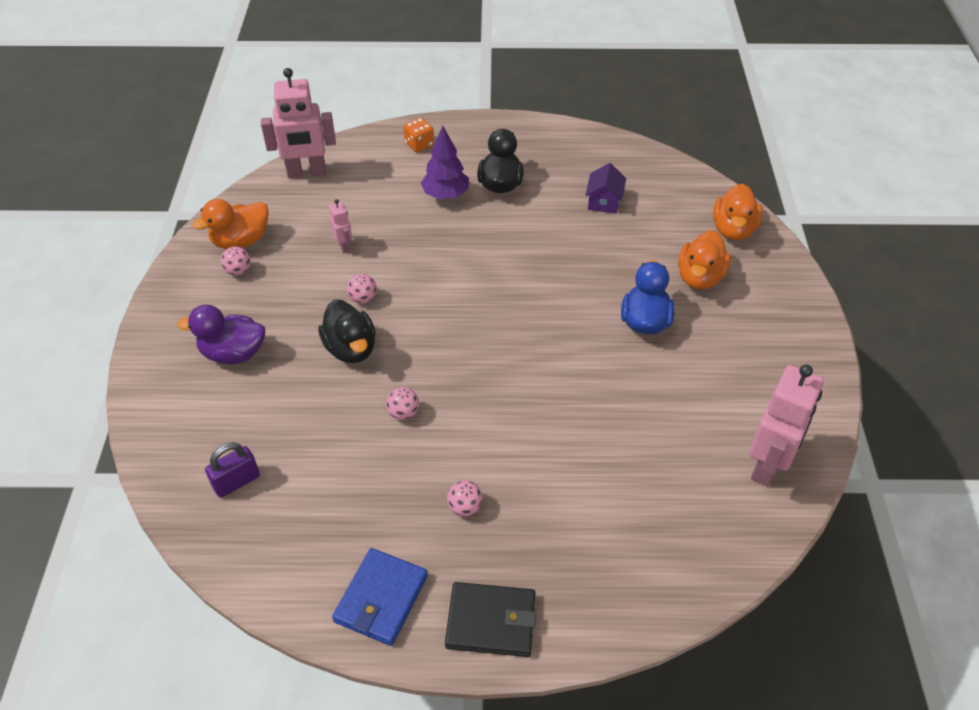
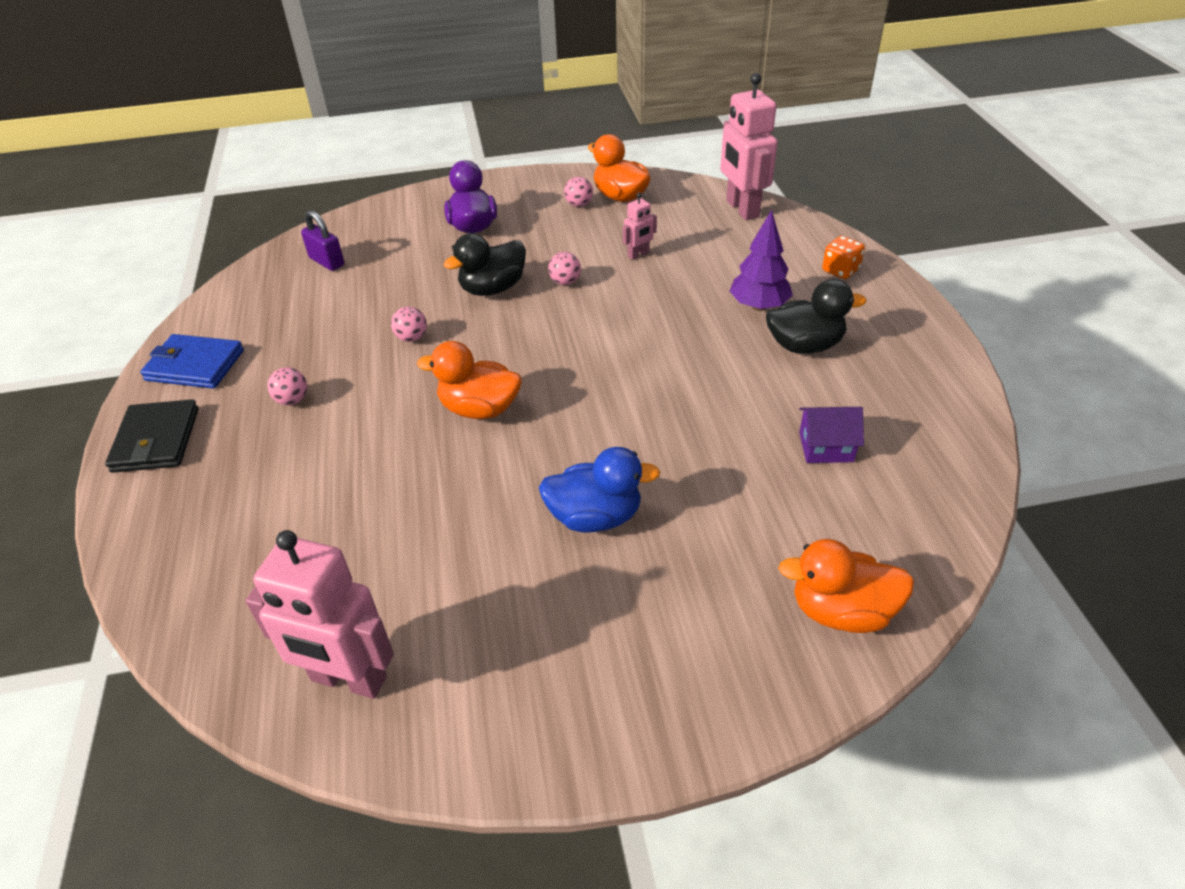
camera: 80 degrees right, 5 degrees down
orange duck [678,230,731,290] -> orange duck moved to [417,341,522,419]

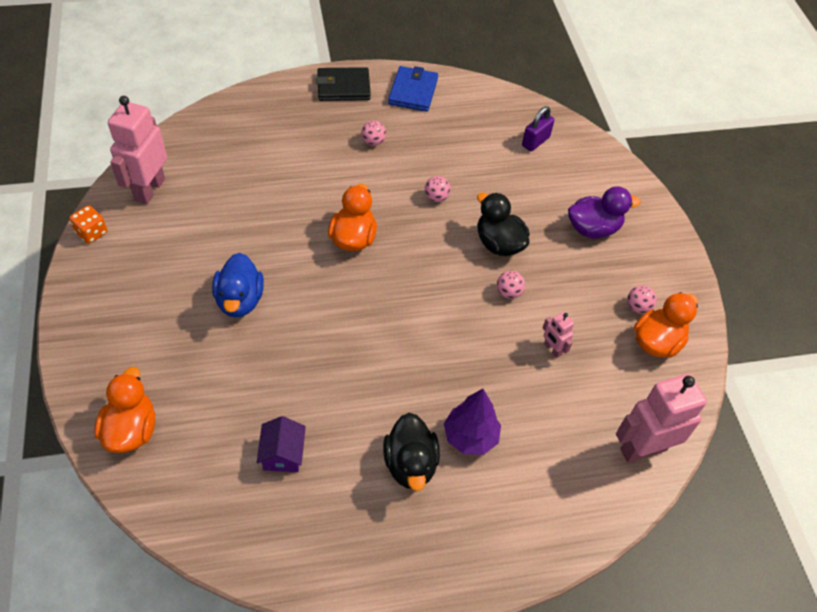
camera: 85 degrees right, 10 degrees up
orange dice [822,236,865,279] -> orange dice moved to [69,205,107,244]

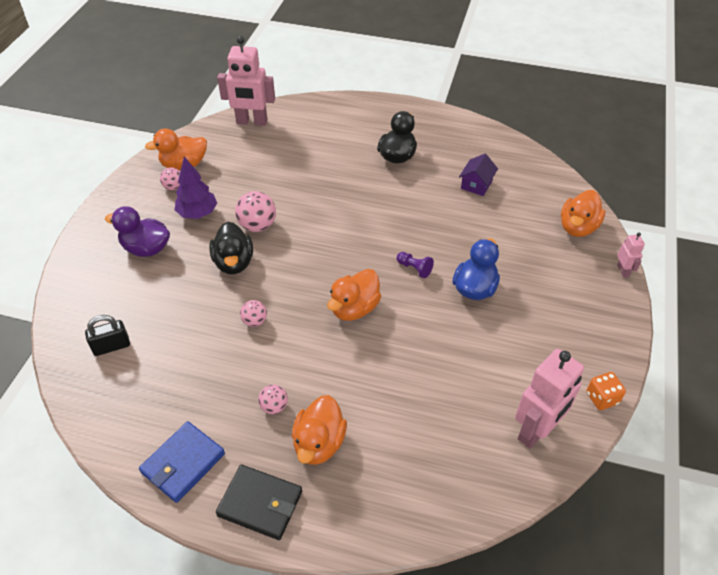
camera: 150 degrees left, 5 degrees down
purple tree [444,389,501,455] -> purple tree moved to [174,156,217,219]
pink ball [497,271,525,299] -> pink ball [235,191,276,232], size x1.69
purple padlock [522,106,555,151] -> black padlock [85,315,130,356]
pink robot [543,312,574,358] -> pink robot moved to [617,233,645,277]
none -> orange duck [292,395,347,465]
none -> purple pawn [397,252,434,278]

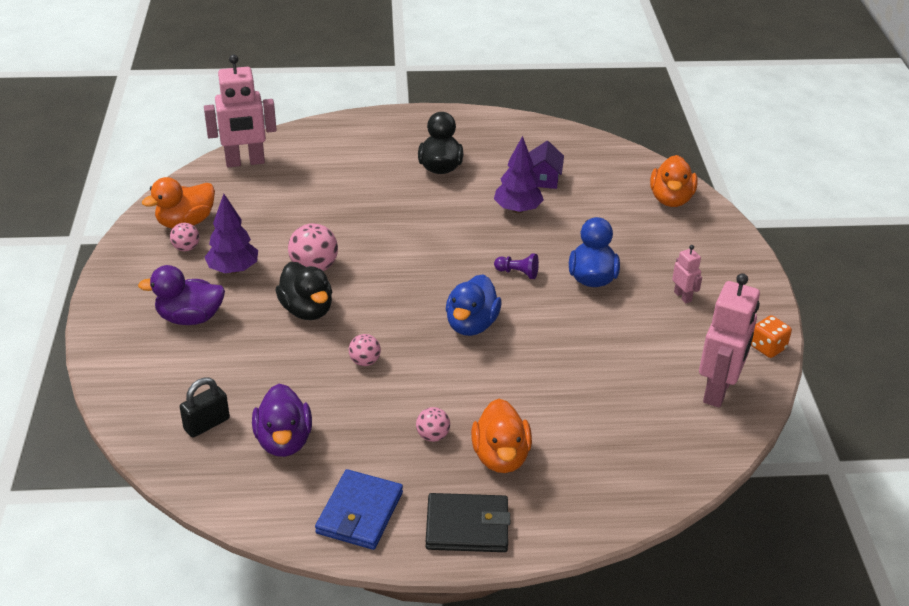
camera: 20 degrees left, 10 degrees down
orange duck [327,269,381,321] -> blue duck [446,274,502,336]
pink robot [617,233,645,277] -> pink robot moved to [672,245,702,303]
none -> purple duck [252,384,312,457]
none -> purple tree [494,136,544,213]

